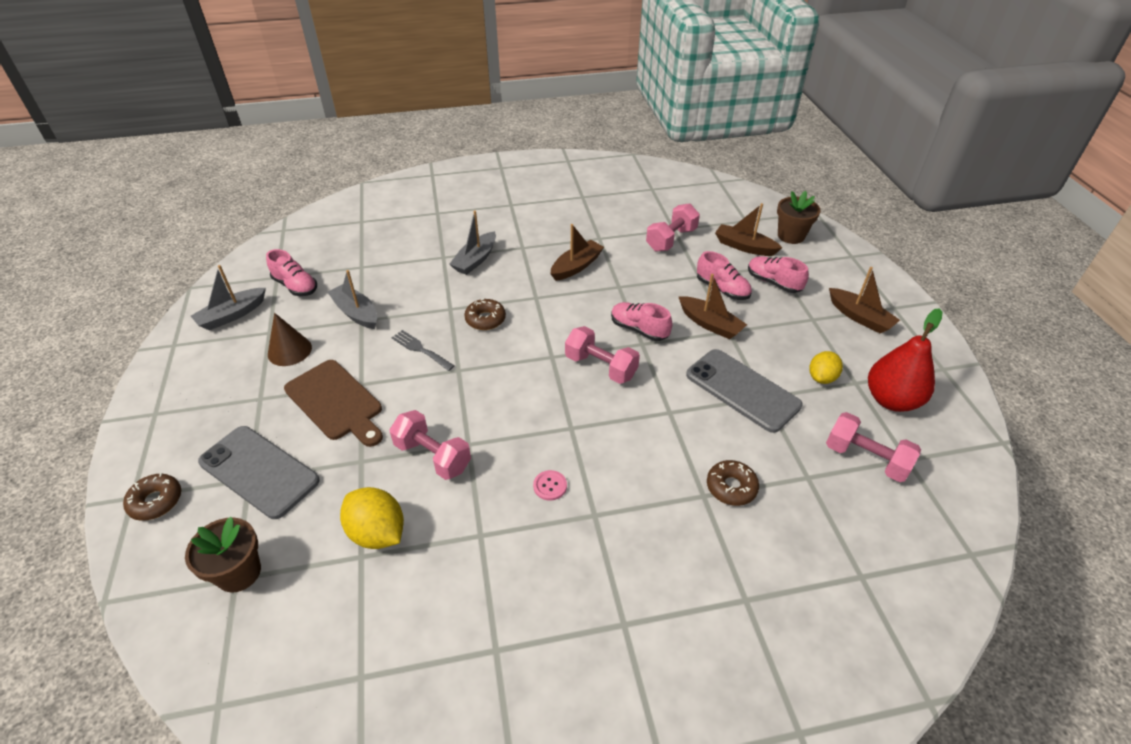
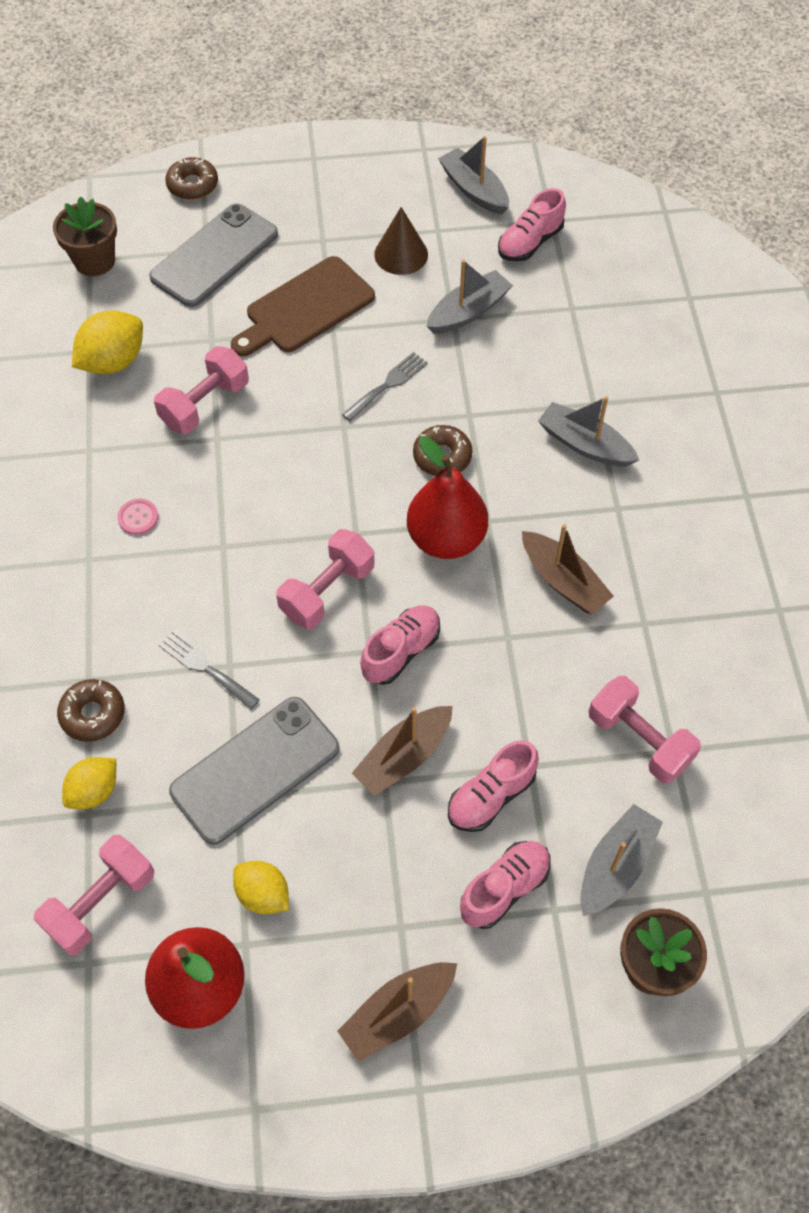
camera: 95 degrees right, 15 degrees up
brown boat [715,203,782,256] -> grey boat [580,804,663,916]
none -> yellow lemon [62,757,116,809]
none -> grey fork [159,630,260,710]
none -> red pear [407,436,488,559]

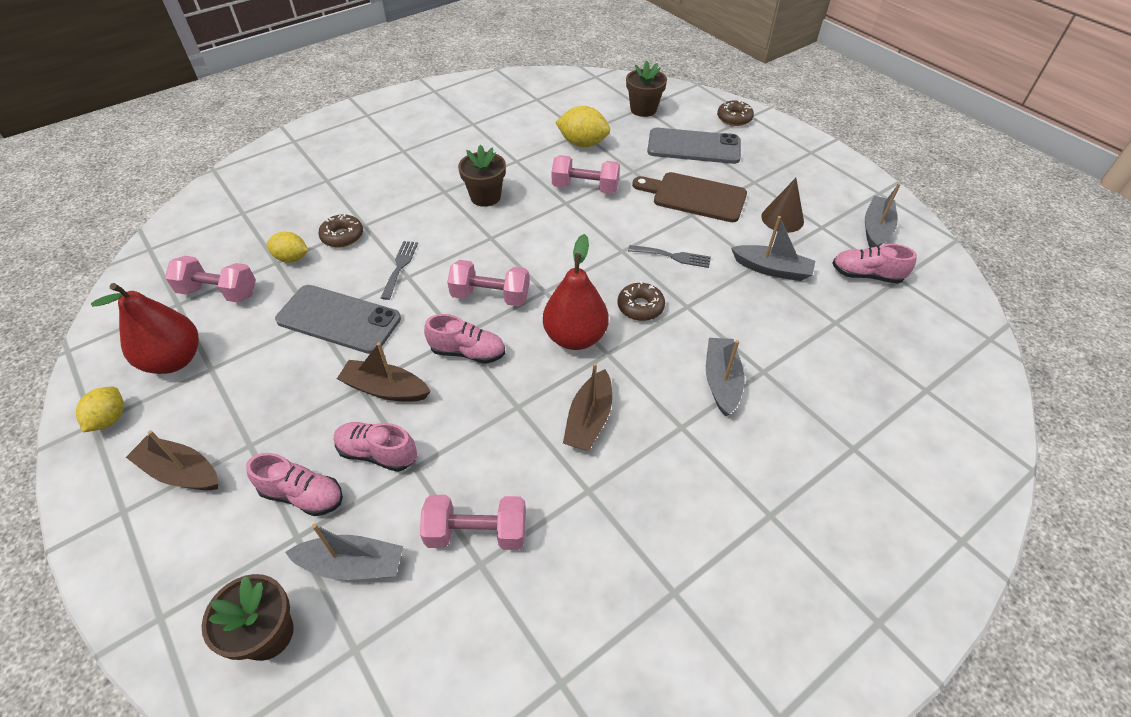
camera: 60 degrees right, 10 degrees down
pink button [117,499,158,535] -> brown flower pot [458,144,506,207]
yellow lemon [233,861,289,914] -> yellow lemon moved to [76,387,124,432]
pink dumbbell [588,676,701,784] -> pink dumbbell turned 75 degrees clockwise [420,495,526,550]

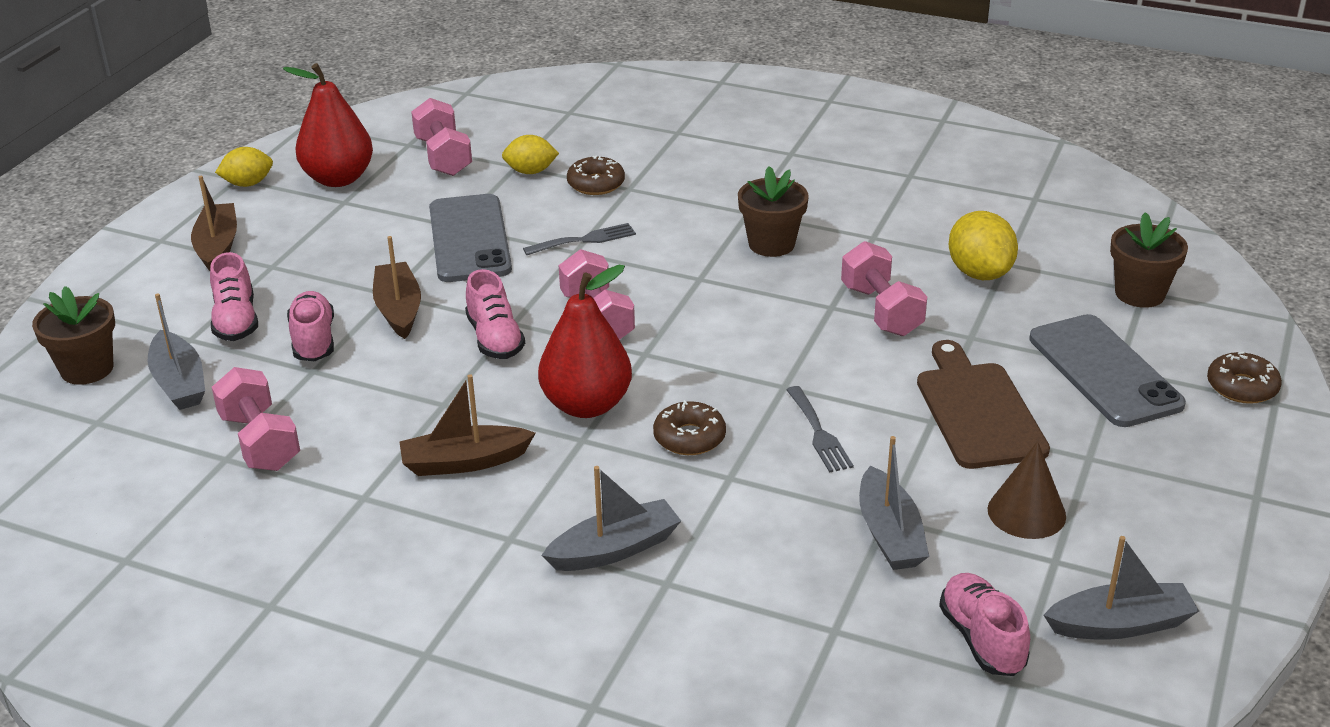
camera: 60 degrees right, 15 degrees down
yellow lemon [267,232,308,263] -> yellow lemon turned 75 degrees counterclockwise [502,135,559,174]

